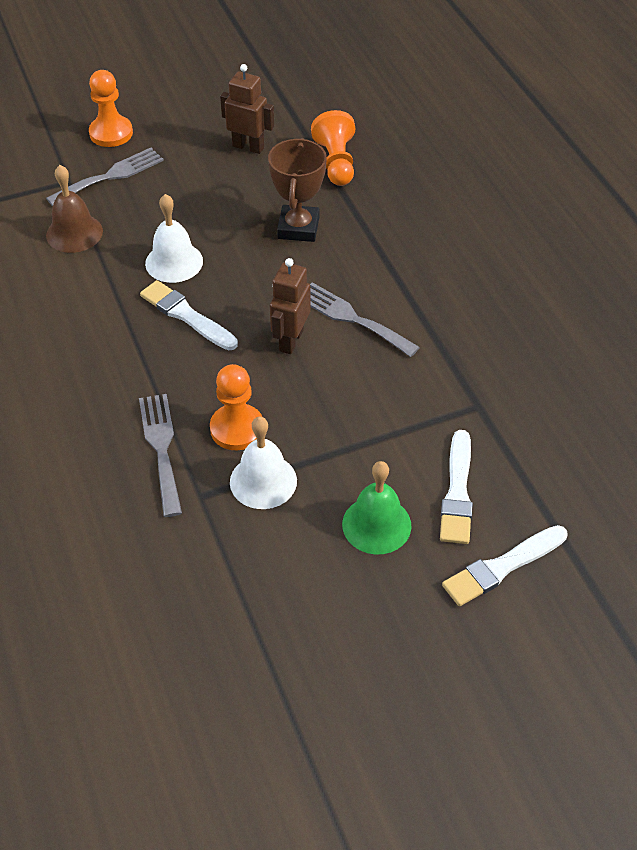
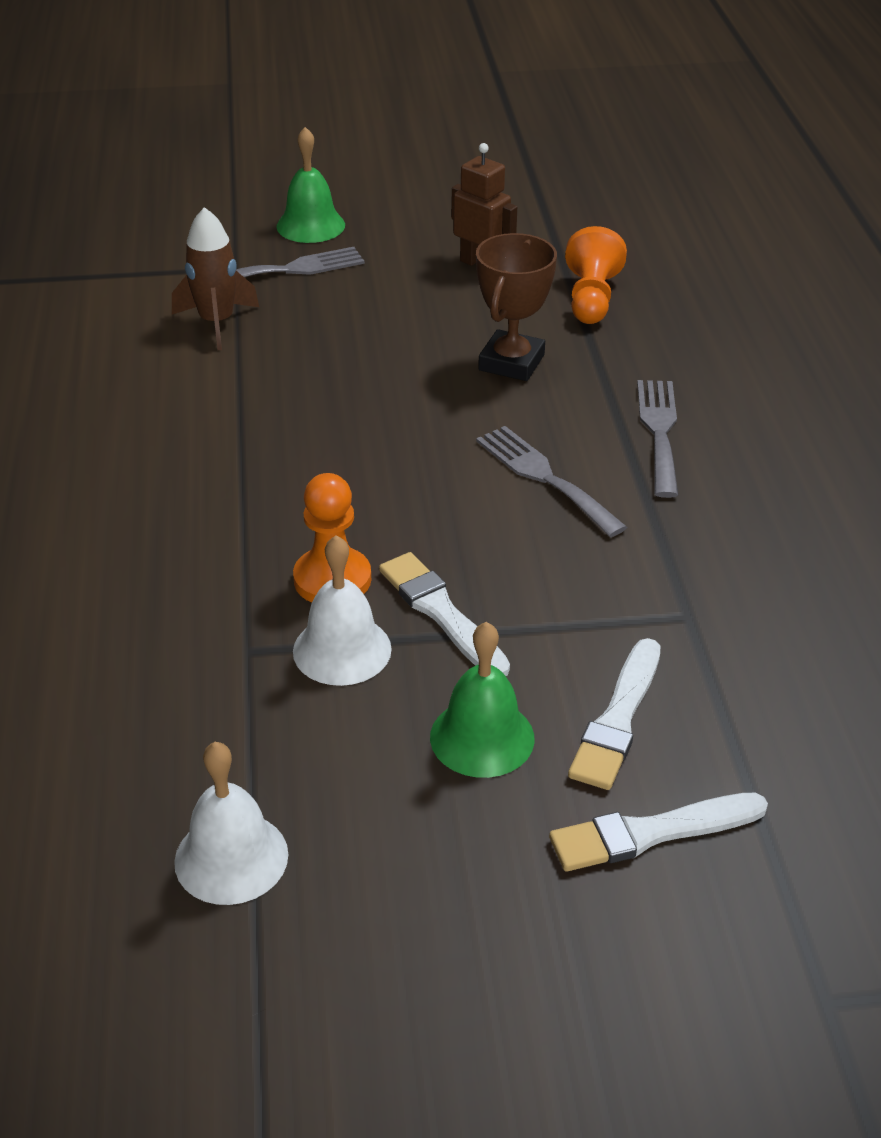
camera: 15 degrees right, 10 degrees down
brown bell [46,165,103,253] -> brown rocket [172,207,259,350]
orange pawn [89,70,133,147] -> green bell [277,127,345,243]
grey fork [139,394,182,517] -> grey fork moved to [637,380,678,498]
white brush [140,280,238,350] -> white brush moved to [379,552,510,676]
white bell [145,194,203,283] -> white bell moved to [174,742,288,905]
brown robot [270,258,311,354] -> none

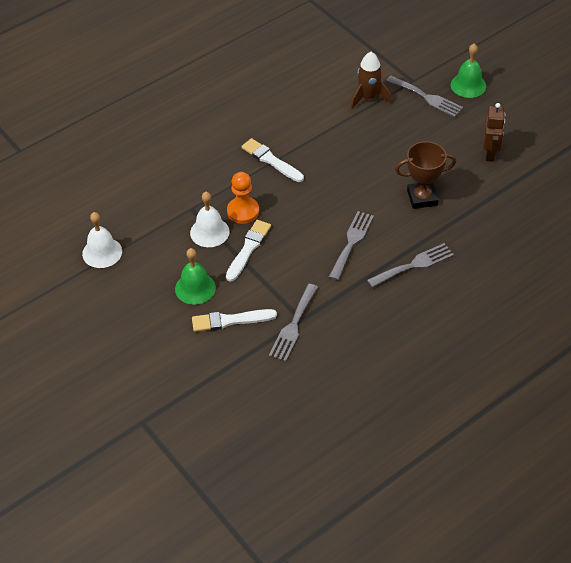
camera: 60 degrees right, 10 degrees up
white brush [549,793,768,871] -> white brush moved to [241,138,304,182]
orange pawn [565,226,627,324] -> none
none -> grey fork [269,284,318,362]

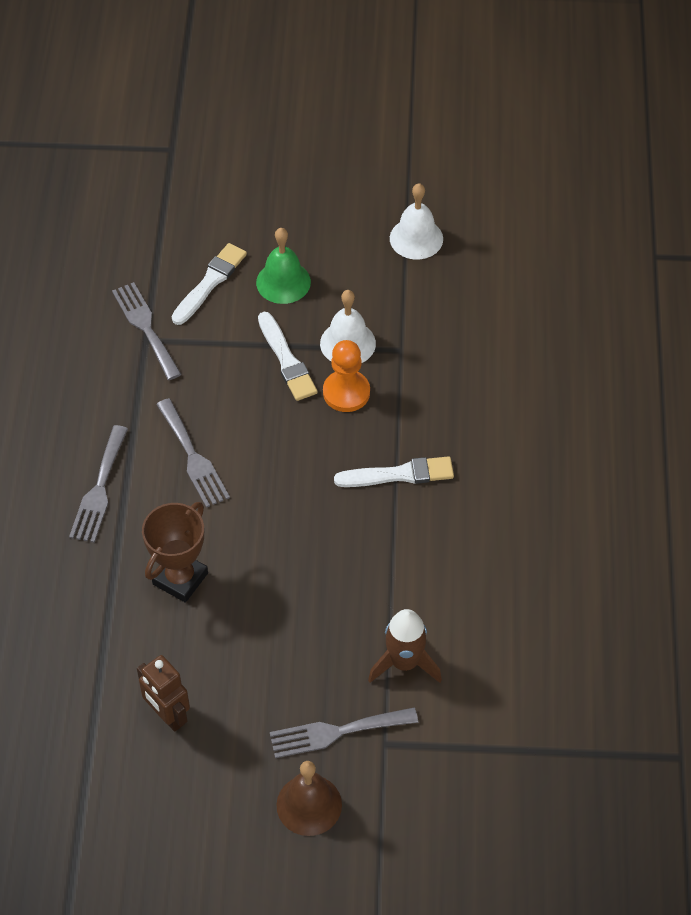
camera: 130 degrees right, 5 degrees up
green bell [451,44,486,98] -> brown bell [276,761,342,836]

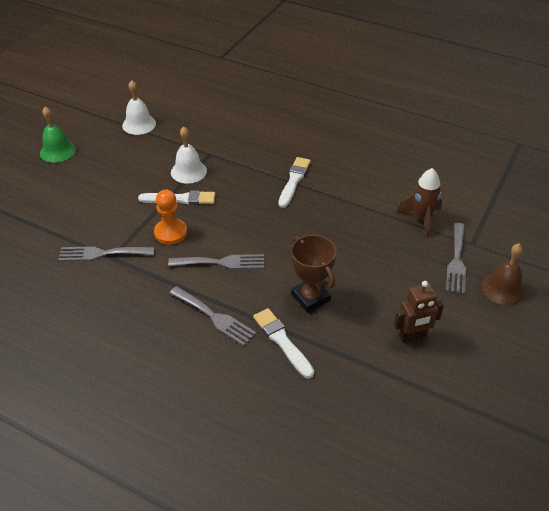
camera: 65 degrees left, 10 degrees down
white brush [172,243,247,325] -> white brush moved to [253,308,314,379]
green bell [256,228,311,304] -> green bell moved to [40,107,76,163]
orange pawn [323,340,370,412] -> orange pawn moved to [154,190,187,245]

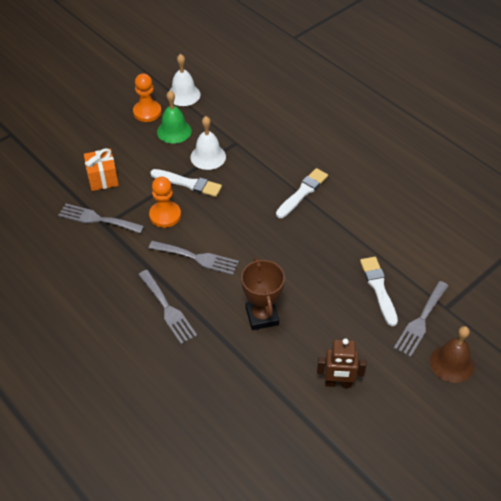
camera: 20 degrees right, 5 degrees up
green bell [40,107,76,163] -> green bell moved to [157,90,192,144]
white brush [253,308,314,379] -> white brush moved to [360,257,398,326]
brown rocket [397,168,442,237] -> none
none -> orange gift [84,148,119,191]
none -> orange pawn [133,74,162,122]

